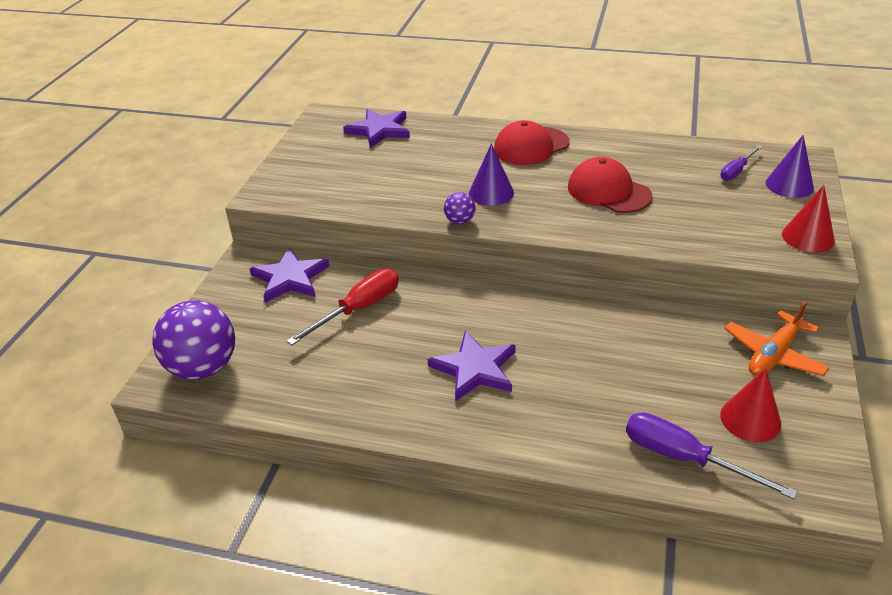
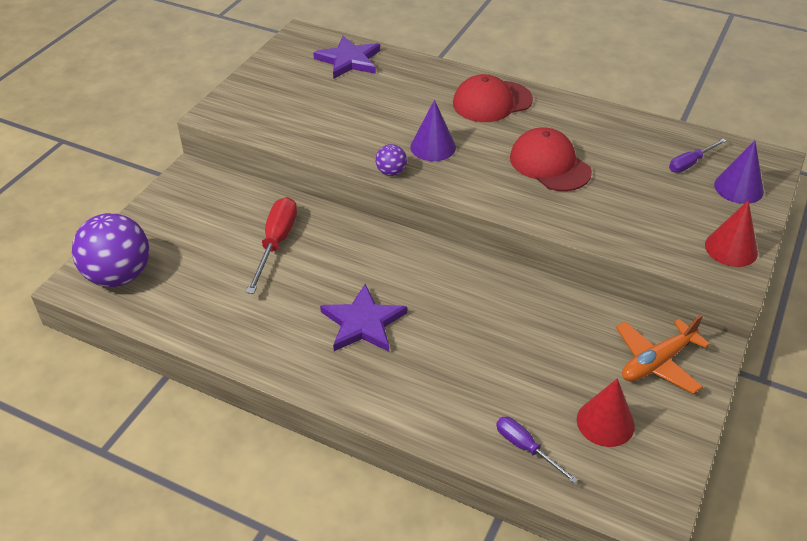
camera: 10 degrees right, 5 degrees up
purple star [250,248,329,303] -> none
red screwdriver [286,269,399,345] -> red screwdriver turned 45 degrees counterclockwise [246,197,297,294]
purple screwdriver [626,412,798,499] -> purple screwdriver [496,417,578,484], size x0.61

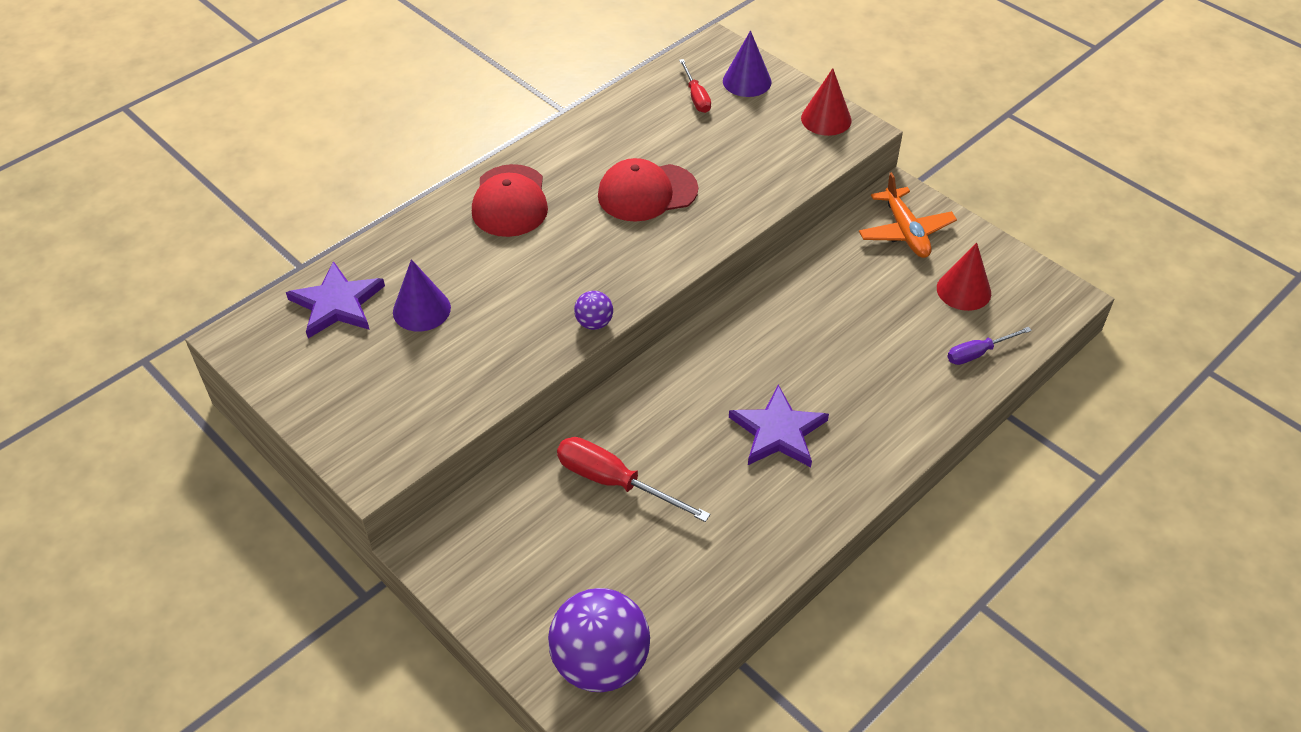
camera: 70 degrees left, 5 degrees up
purple cone [410,100,456,161] -> purple cone moved to [393,259,451,332]
purple screwdriver [669,139,727,173] -> red screwdriver [679,59,711,113]

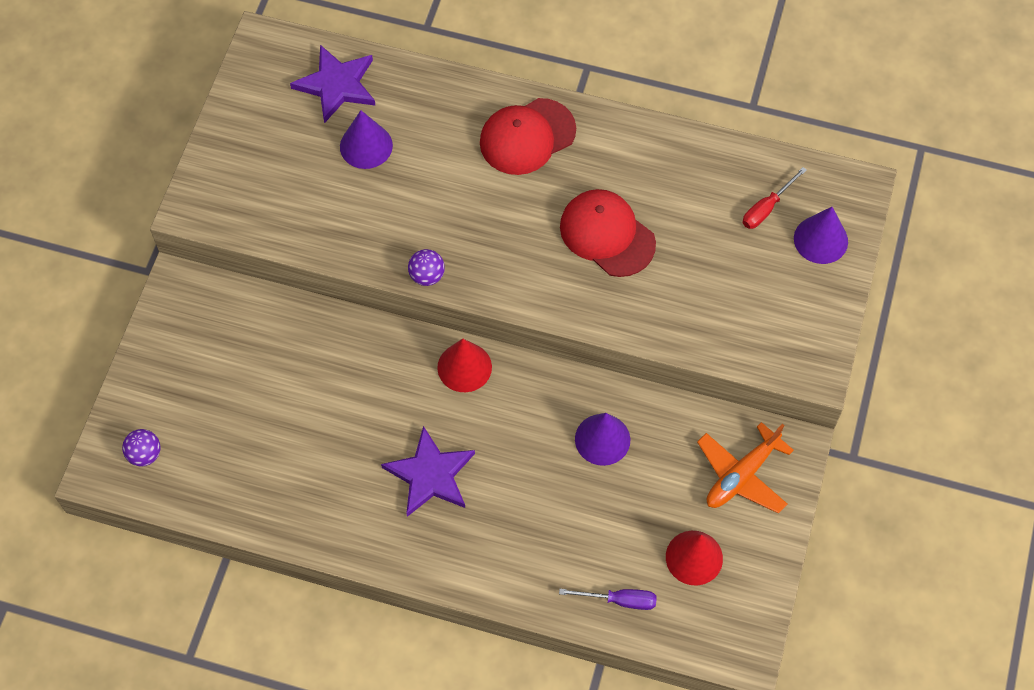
camera: 60 degrees right, 15 degrees up
purple ball [548,588,650,692] -> purple ball [122,429,161,466], size x0.46
red screwdriver [557,437,710,522] -> none
red cone [801,68,852,136] -> red cone moved to [437,339,492,392]
purple screwdriver [947,327,1032,365] -> purple screwdriver turned 150 degrees clockwise [559,589,657,610]
none -> purple cone [575,413,630,466]

